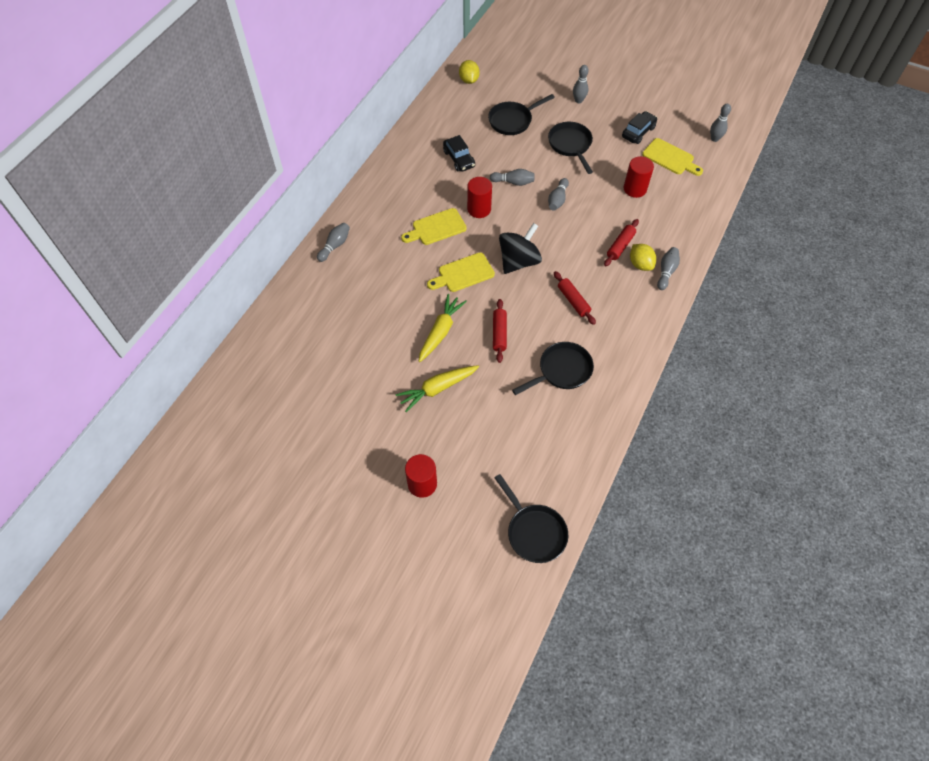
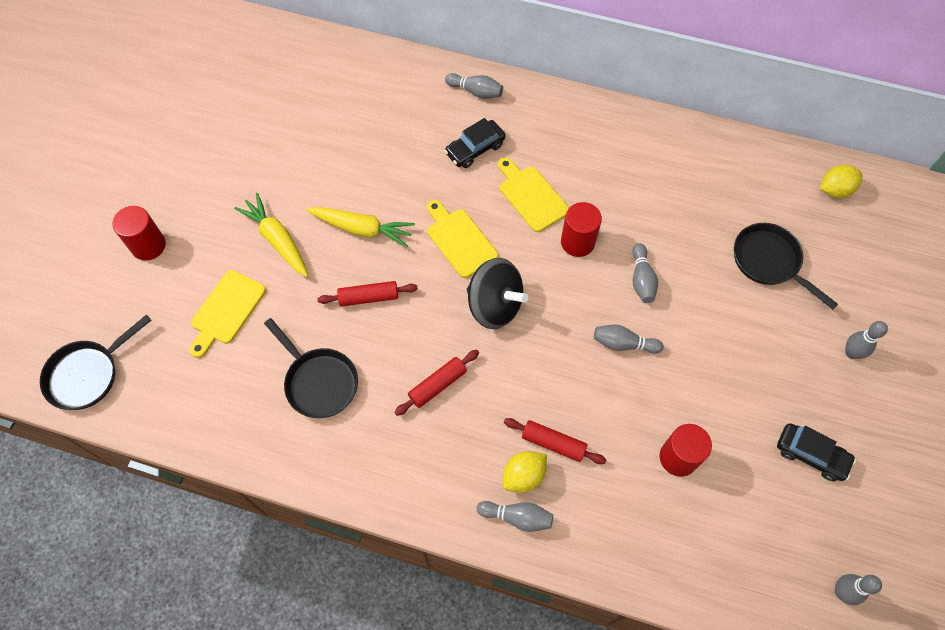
camera: 80 degrees right, 5 degrees up
black car [443,135,475,172] -> black car moved to [444,118,505,168]
black pan [548,122,593,174] -> none
yellow cutting board [642,138,703,176] -> yellow cutting board moved to [190,270,266,358]

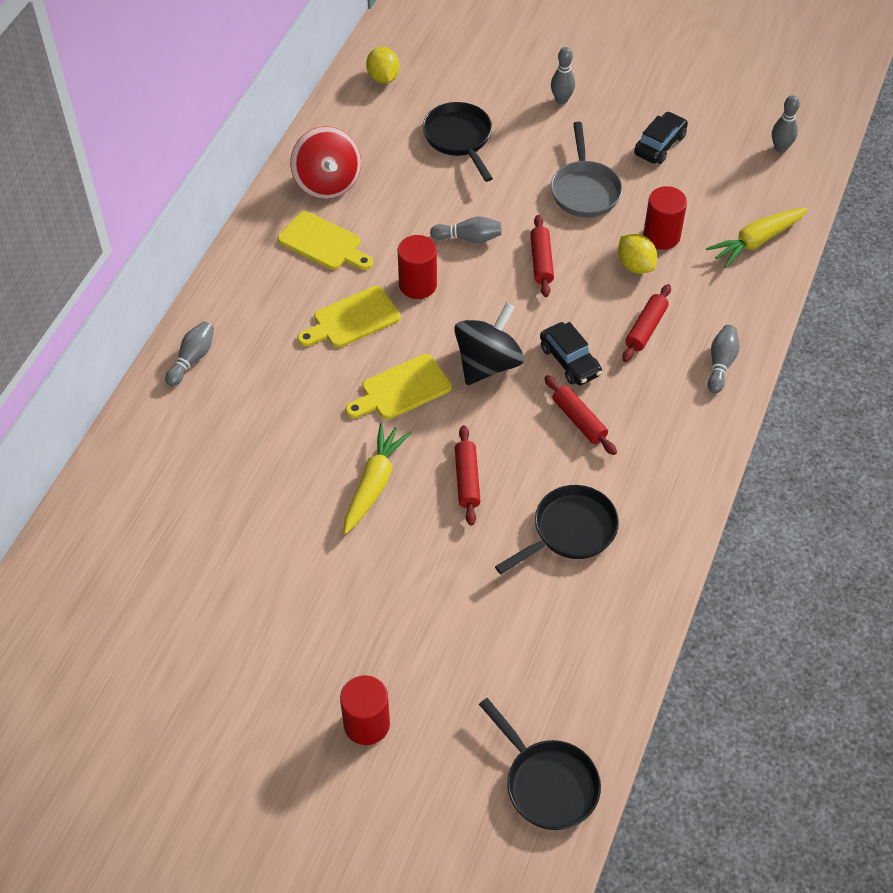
camera: 85 degrees left, 10 degrees down
yellow cutting board [190,270,266,358] -> yellow cutting board moved to [278,211,373,270]
yellow carrot [234,193,308,277] -> yellow carrot moved to [706,208,808,268]
black car [444,118,505,168] -> black car moved to [540,322,602,385]
yellow lemon [503,451,547,493] -> yellow lemon moved to [618,234,657,274]
grey bowling pin [594,325,664,354] -> red rolling pin [530,215,554,297]
black pan [734,223,838,310] -> black pan turned 105 degrees clockwise [423,102,493,182]
none -> red spinning top [290,126,361,199]
none -> grey pan [551,122,623,218]

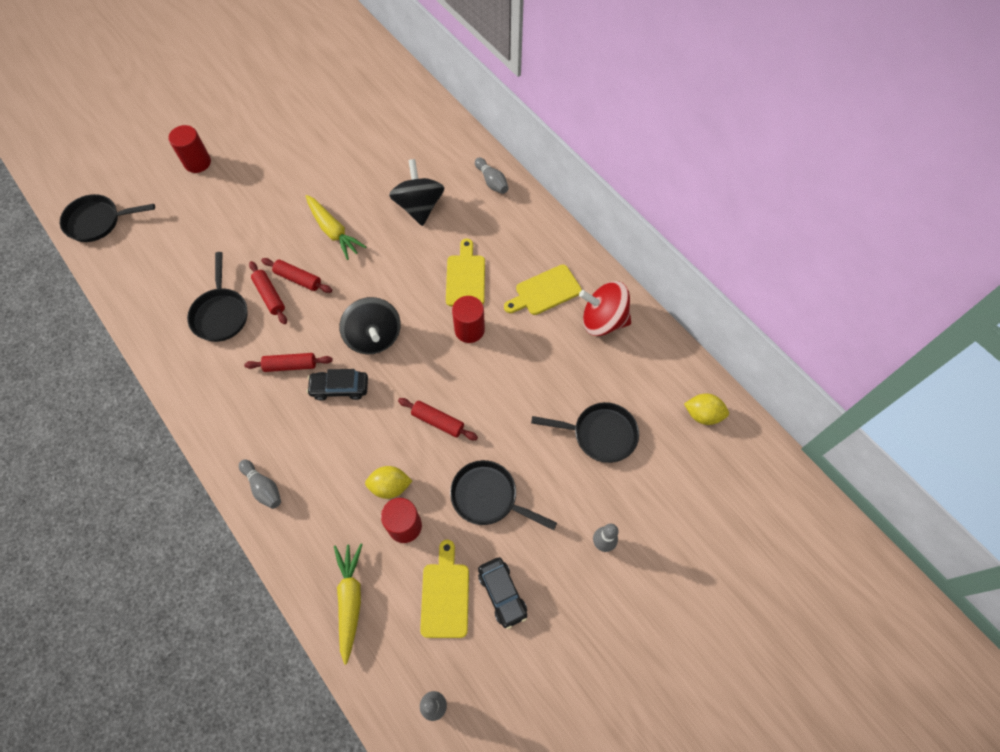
camera: 120 degrees right, 10 degrees up
yellow cutting board [345,354,451,420] -> yellow cutting board moved to [420,540,469,638]
grey bowling pin [430,216,502,243] -> none
grey pan [551,122,623,218] -> black pan [450,460,557,530]
red rolling pin [622,284,671,362] -> red rolling pin moved to [249,261,287,324]
none -> black spinning top [389,159,444,226]

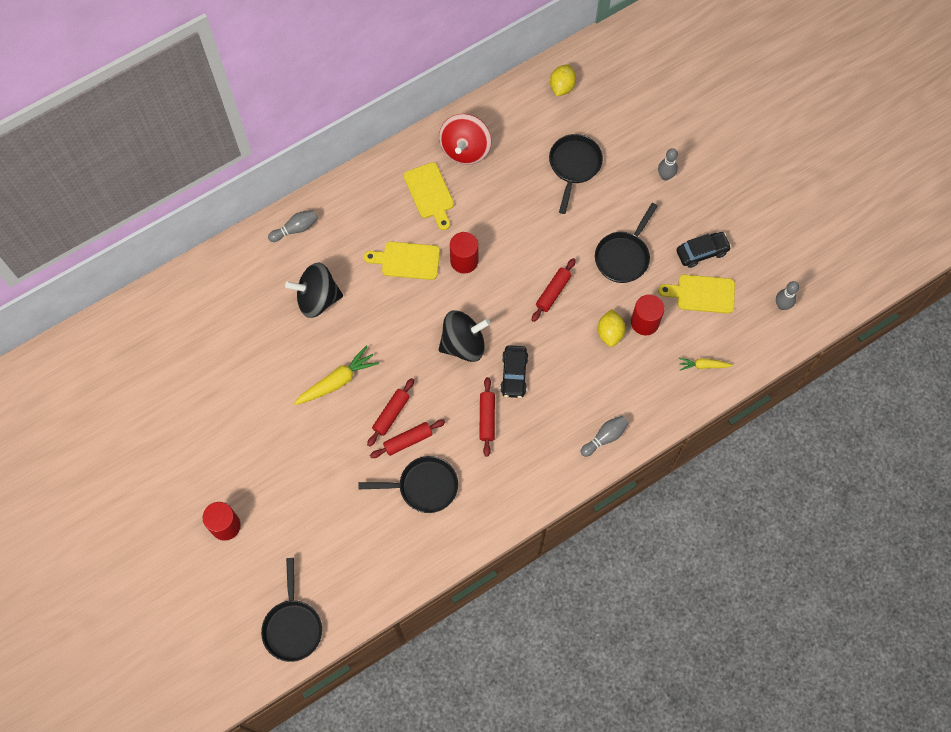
camera: 85 degrees left, 5 degrees up
yellow carrot [334,543,363,665] -> yellow carrot [679,358,733,370], size x0.58

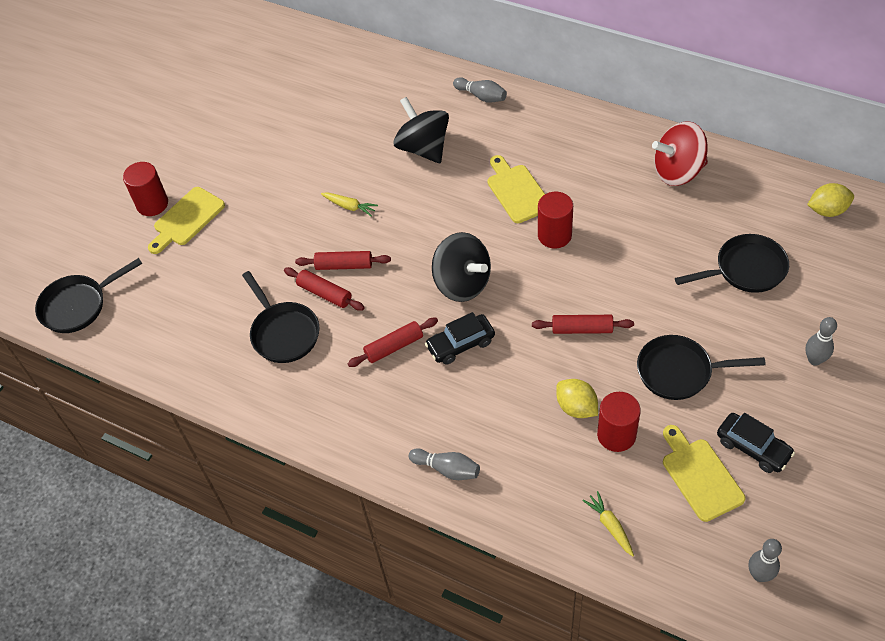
camera: 65 degrees right, 15 degrees down
yellow carrot [294,346,379,405] -> yellow carrot [321,192,378,217], size x0.58
yellow cutting board [404,162,454,230] -> yellow cutting board moved to [148,187,225,254]
yellow lemon [598,309,626,347] -> yellow lemon turned 75 degrees clockwise [556,379,598,418]

